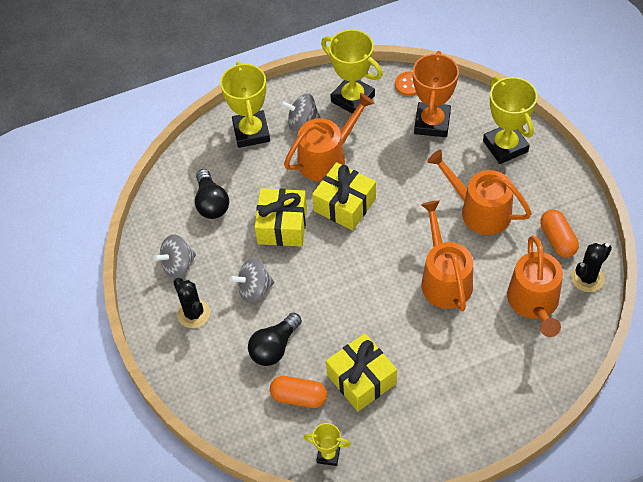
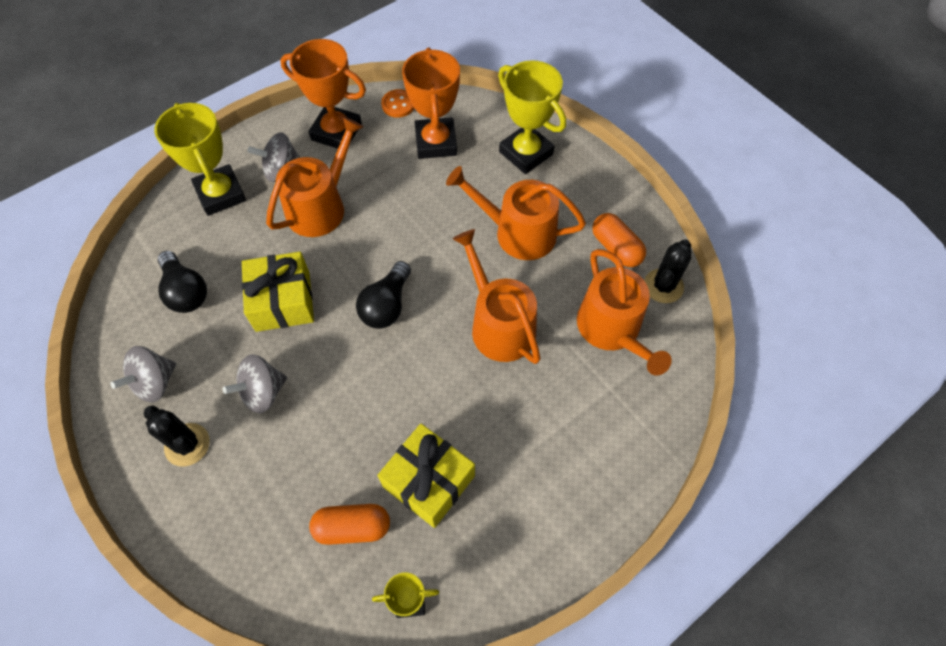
camera: 20 degrees left, 5 degrees up
black light bulb [248,313,302,366] -> black light bulb moved to [356,261,411,329]
yellow gift [312,162,376,231] -> none
yellow trophy [321,29,383,114] -> orange trophy [280,39,366,149]

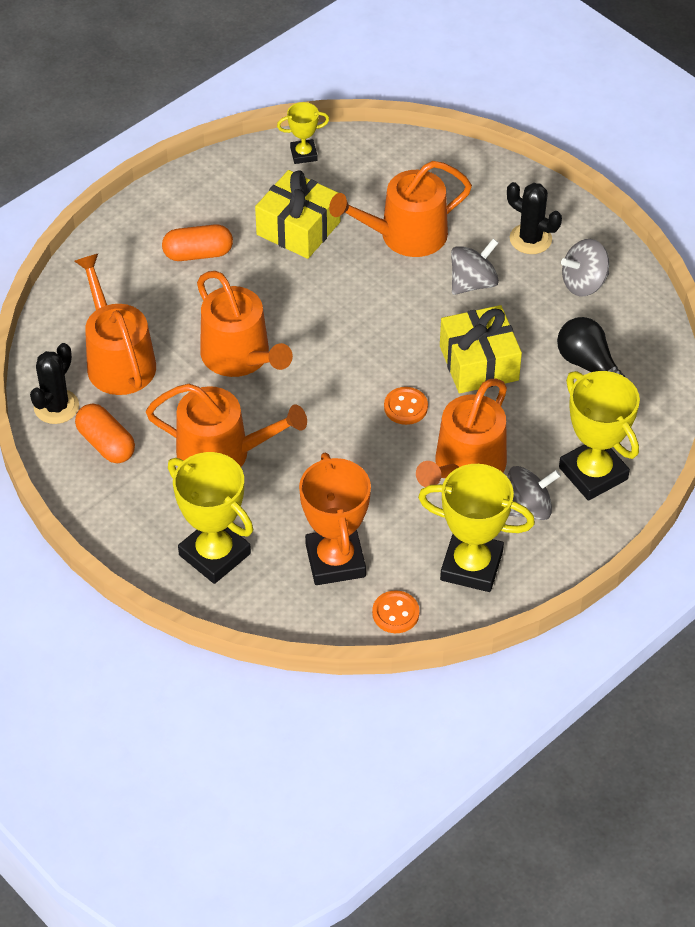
camera: 175 degrees right, 10 degrees down
grey spinning top [110,346,176,402] -> grey spinning top turned 150 degrees counterclockwise [561,239,609,296]
orange trophy [280,39,366,149] -> yellow trophy [418,464,535,592]
orange capsule [309,504,390,545] -> orange capsule moved to [162,224,233,261]
black light bulb [356,261,411,329] -> none
none -> orange watering can [329,161,472,257]
none -> orange button [384,387,428,425]

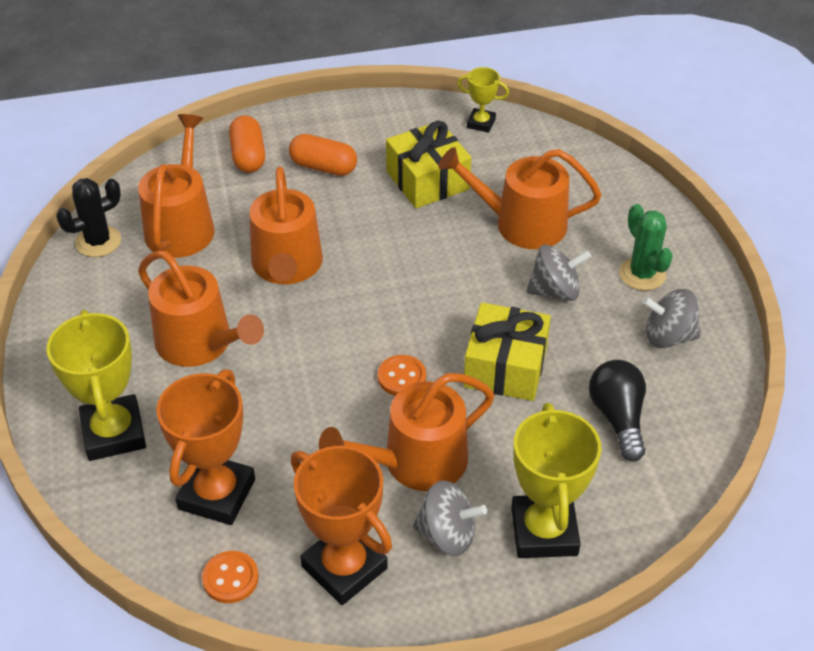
camera: 30 degrees right, 5 degrees down
orange capsule [75,404,135,463] -> orange capsule moved to [229,116,265,173]
yellow trophy [418,464,535,592] -> orange trophy [291,446,392,605]
black cactus [507,182,562,254] -> green cactus [619,204,673,291]

